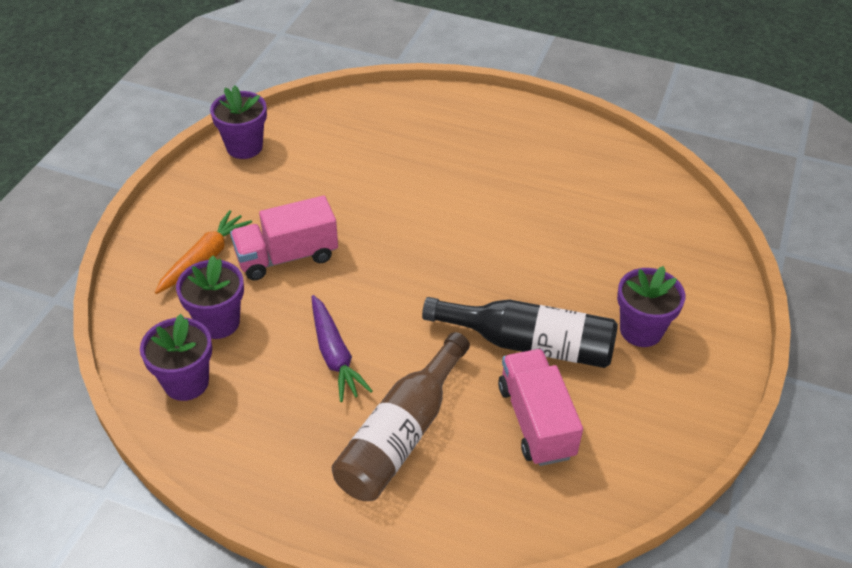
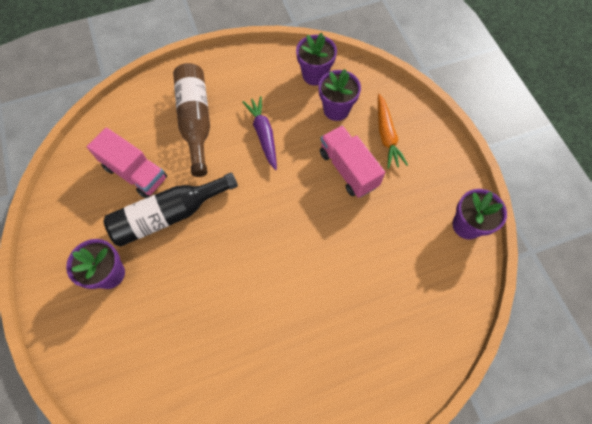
camera: 140 degrees right, 20 degrees up
pink truck [230,196,338,281] -> pink truck turned 60 degrees counterclockwise [320,125,385,198]
purple carrot [312,295,372,402] -> purple carrot turned 45 degrees clockwise [242,96,277,170]

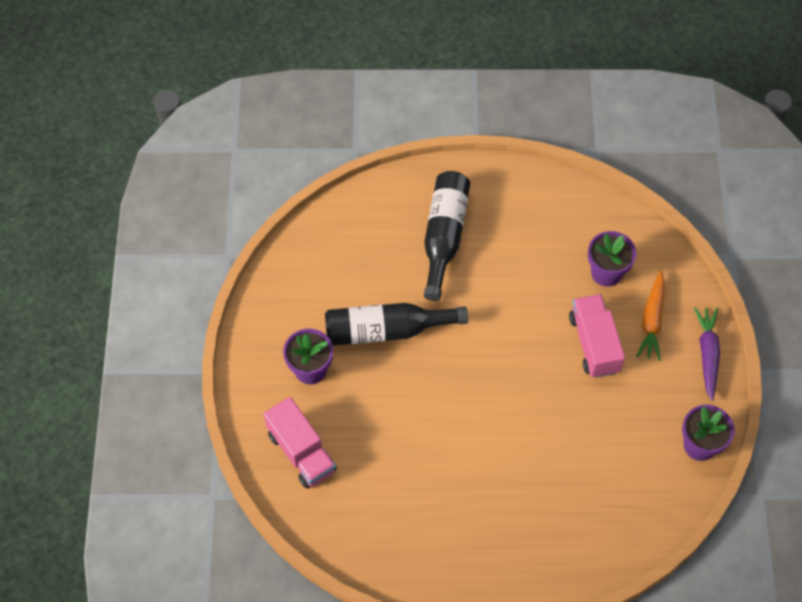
camera: 20 degrees right, 5 degrees down
pink truck [87,127,167,198] -> pink truck moved to [264,397,337,489]
brown bottle [173,63,210,177] -> black bottle [424,171,470,301]
purple carrot [242,96,277,170] -> purple carrot moved to [694,307,720,401]
purple flower pot [296,33,337,86] -> none

